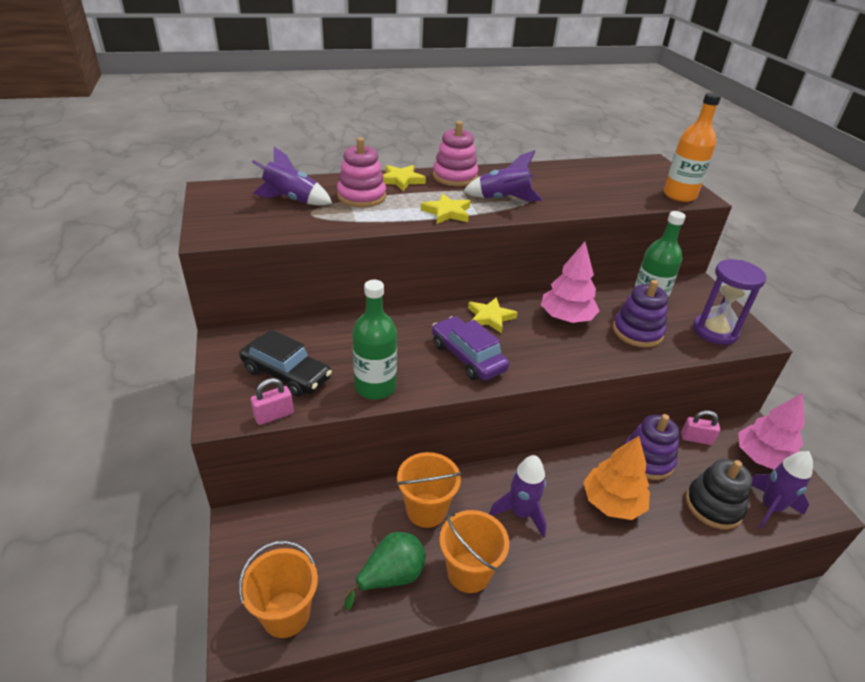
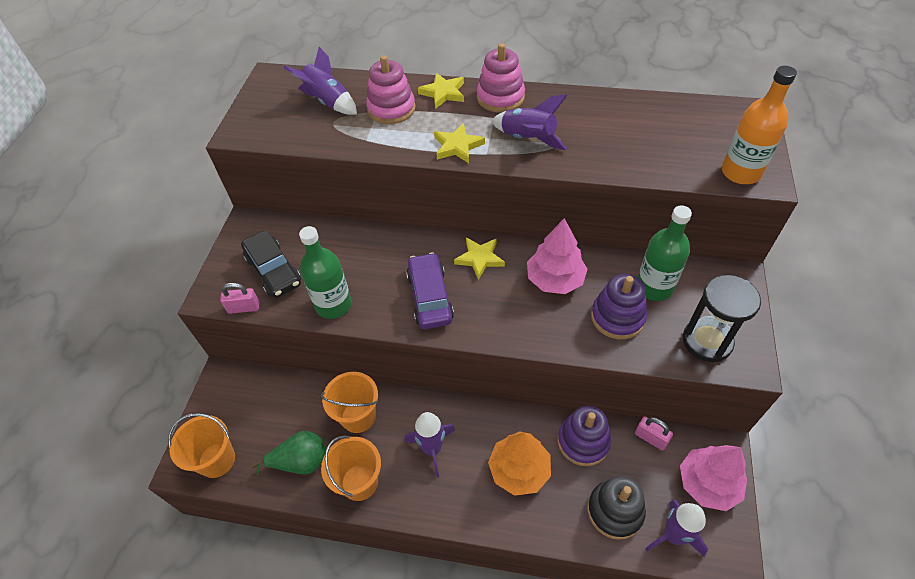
camera: 30 degrees right, 15 degrees up
purple hourglass [693,259,767,345] -> black hourglass [683,275,761,362]

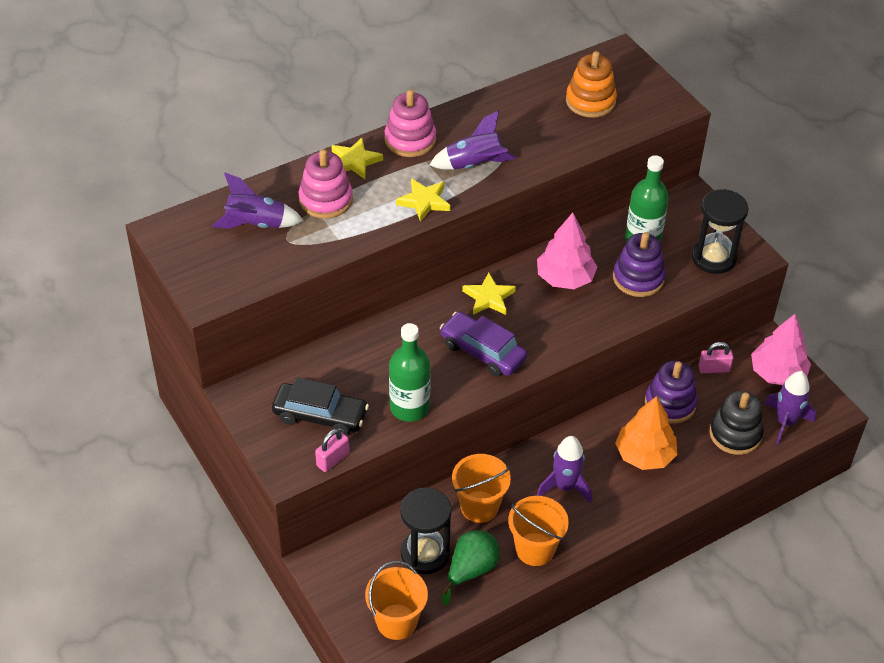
camera: 45 degrees left, 5 degrees down
orange bottle [722,66,797,184] -> none
none -> black hourglass [400,487,452,574]
none -> orange stacking toy [566,51,617,118]

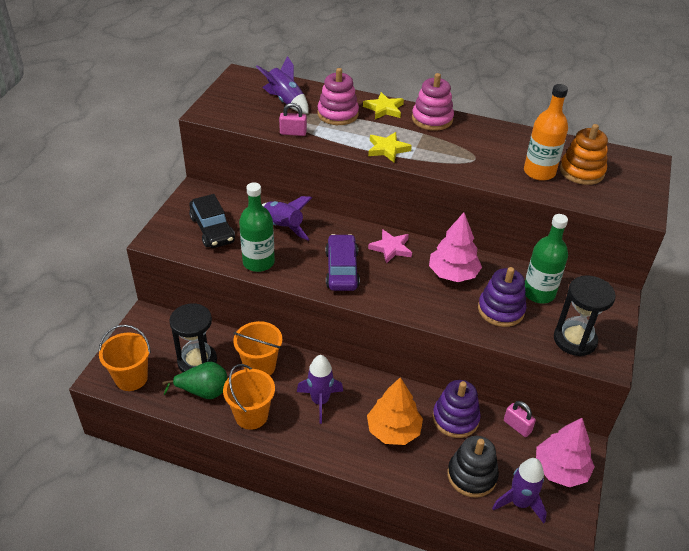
camera: 50 degrees right, 5 degrees down
pink padlock [315,429,349,472] -> pink padlock moved to [279,103,307,136]
purple rocket [430,110,516,170] -> purple rocket moved to [262,196,312,240]
yellow star [462,273,516,315] -> pink star [368,229,412,264]
none -> orange bottle [524,84,568,181]

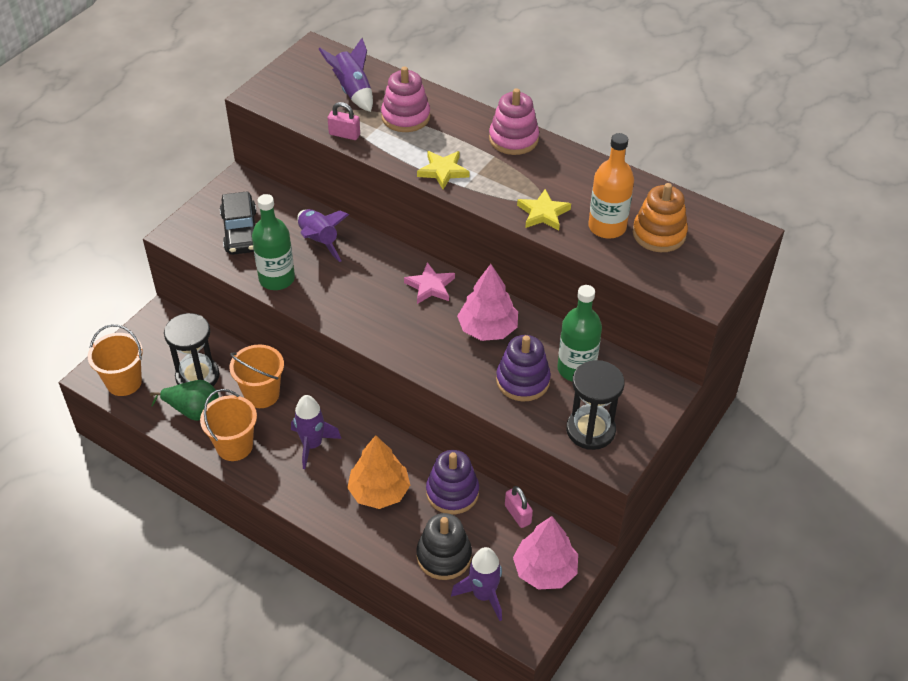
camera: 15 degrees right, 5 degrees up
purple car [325,234,360,291] -> none
yellow star [363,92,404,119] -> yellow star moved to [517,189,571,230]

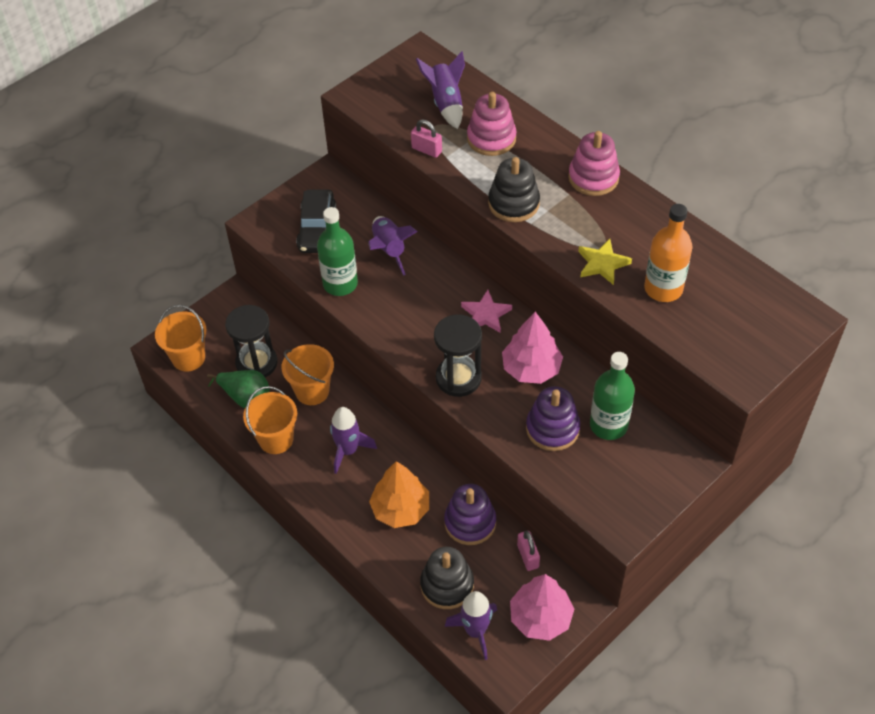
camera: 15 degrees right, 5 degrees up
yellow star [417,151,469,189] -> black stacking toy [488,157,540,222]
black hourglass [566,360,624,450] -> black hourglass moved to [434,314,482,397]
orange stacking toy [633,183,688,252] -> none

